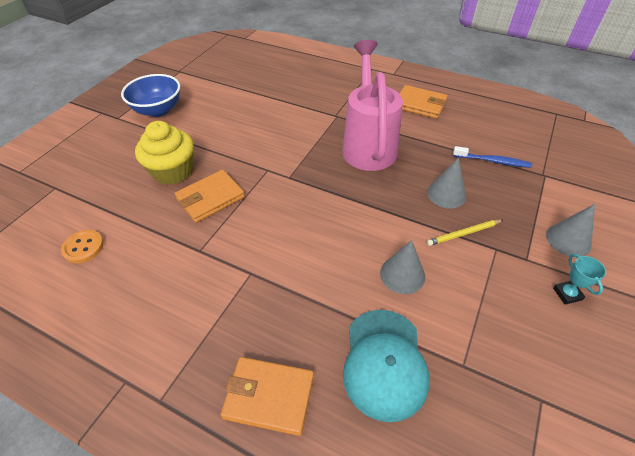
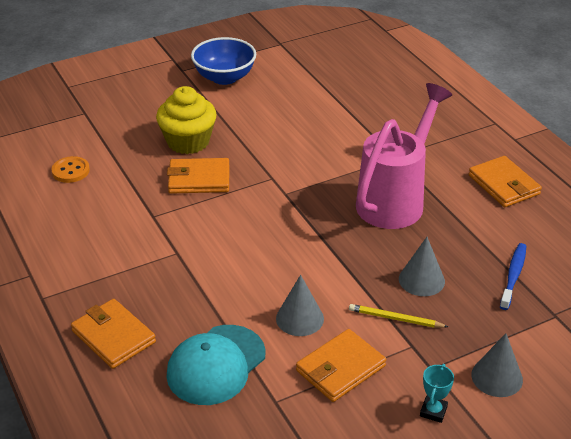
camera: 35 degrees right, 10 degrees down
blue toothbrush [453,146,532,168] -> blue toothbrush turned 120 degrees counterclockwise [500,243,526,310]
none -> orange wallet [296,329,386,402]

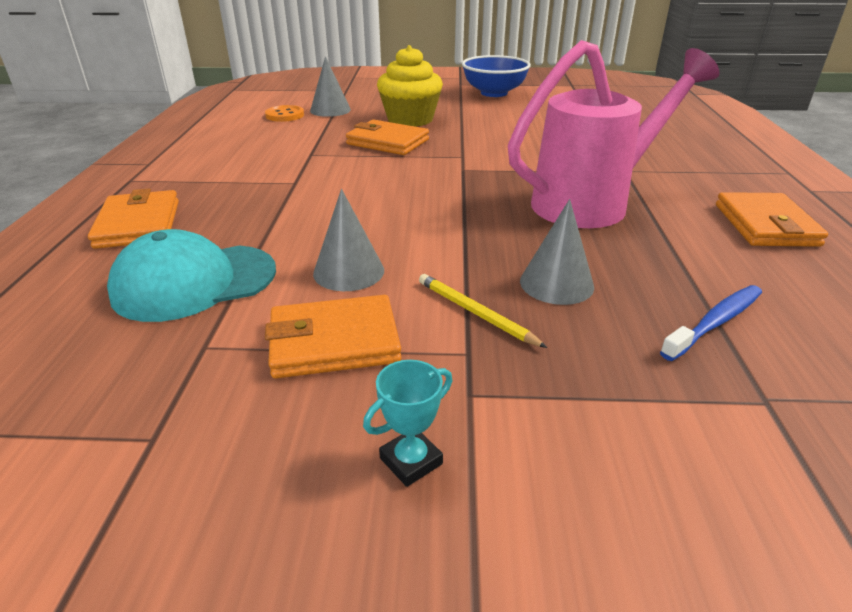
camera: 30 degrees right, 5 degrees down
grey cone [471,333,523,397] -> grey cone moved to [310,56,351,117]

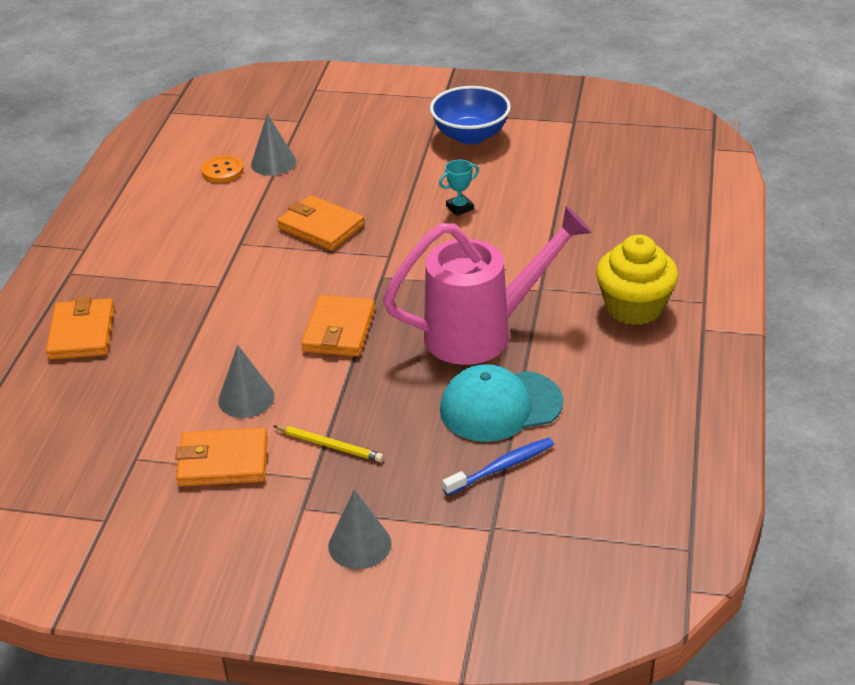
camera: 10 degrees right, 5 degrees up
turquoise cap [107,229,276,322] -> turquoise cap moved to [440,364,563,442]
turquoise trophy [363,360,453,487] -> turquoise trophy moved to [439,160,479,216]
yellow cupcake [377,45,443,127] -> yellow cupcake moved to [596,235,678,325]
yellow pencil [419,274,547,348] -> yellow pencil turned 150 degrees clockwise [274,425,383,462]
grey cone [520,199,594,305] -> grey cone moved to [328,490,392,569]
orange wallet [716,192,828,247] -> orange wallet moved to [301,295,375,357]

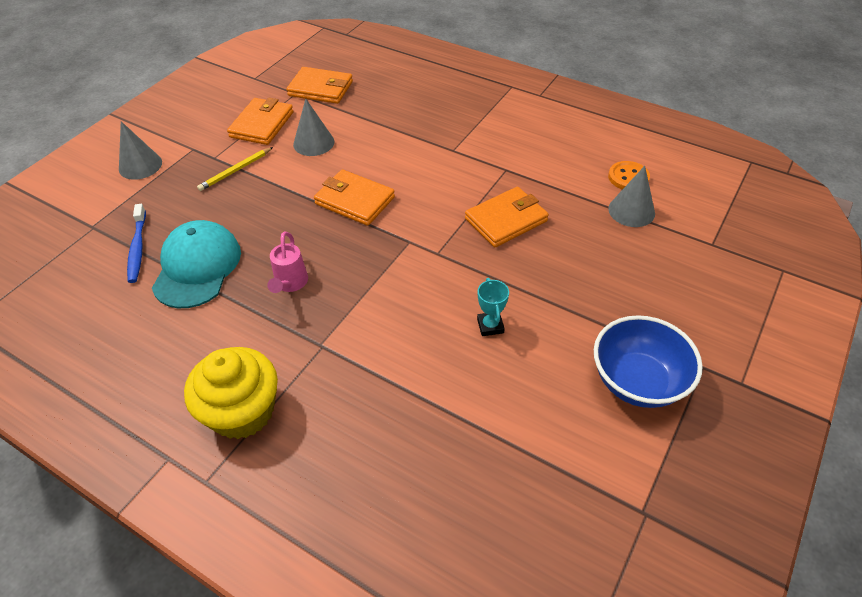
camera: 110 degrees right, 10 degrees up
orange wallet [46,296,114,360] -> orange wallet moved to [286,67,353,104]
pink watering can [383,206,592,365] -> pink watering can [267,232,308,293], size x0.42

